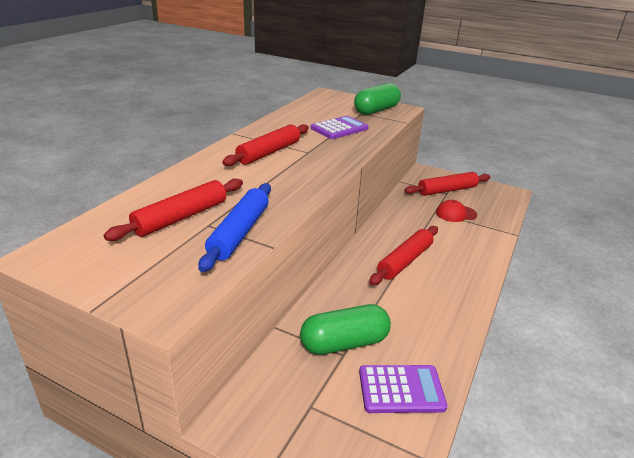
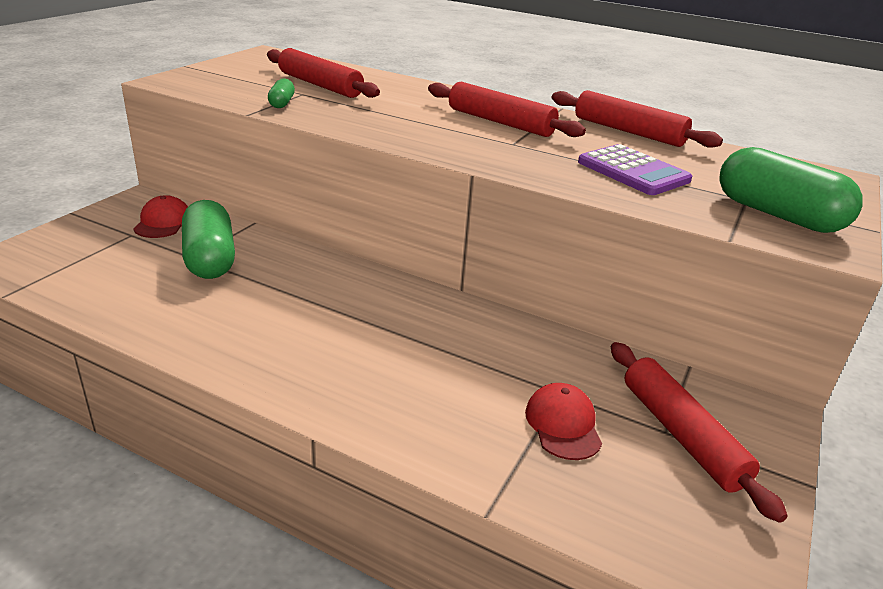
camera: 90 degrees right, 0 degrees up
blue rolling pin [198,183,271,272] -> green capsule [268,78,295,108]
purple calculator [359,365,447,413] -> none
red rolling pin [369,226,438,285] -> red rolling pin moved to [552,90,723,148]
none -> red cap [133,195,188,238]

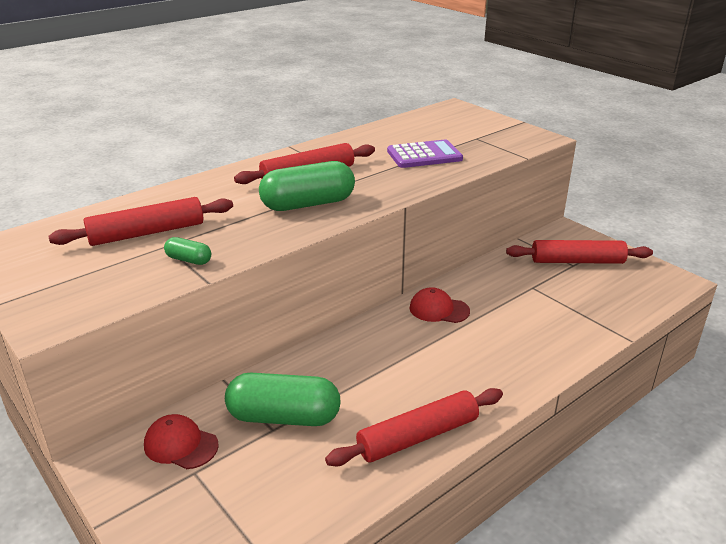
camera: 65 degrees left, 0 degrees up
red cap [525,383,602,460] -> red cap moved to [409,287,470,323]
red rolling pin [552,90,723,148] -> red rolling pin moved to [325,388,503,466]
green capsule [719,147,863,233] -> green capsule moved to [259,161,355,211]

